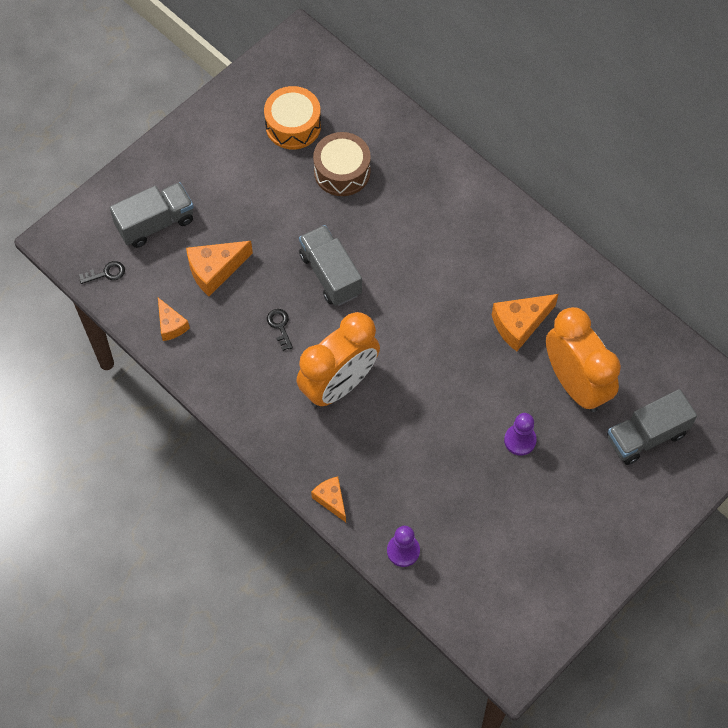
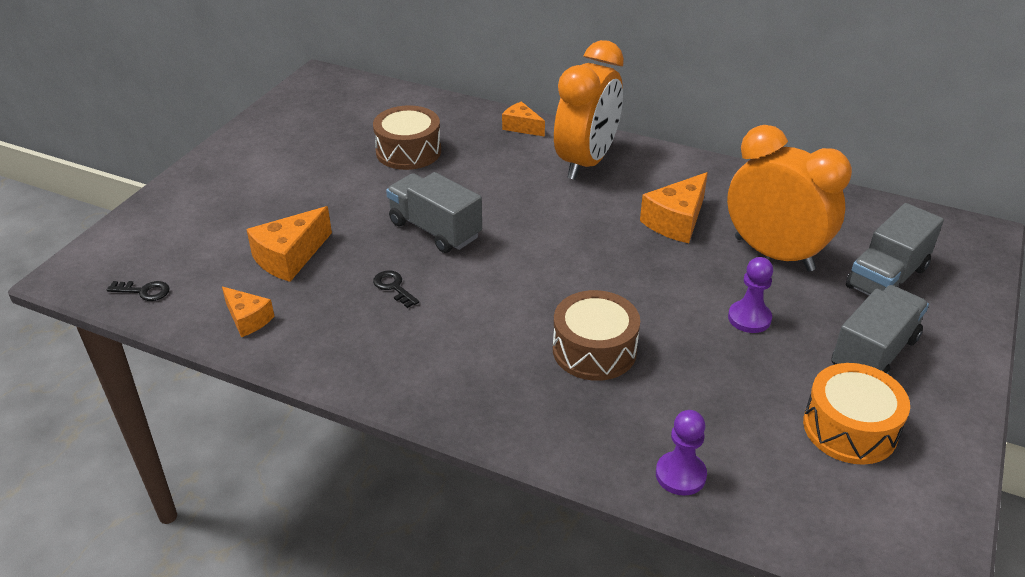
camera: 20 degrees left, 25 degrees down
black key [79,261,125,284] -> black key turned 45 degrees clockwise [107,281,170,301]
grey truck [110,182,194,248] -> grey truck moved to [831,285,929,375]
orange drum [264,86,321,150] -> orange drum moved to [803,363,910,465]
orange clock [296,312,380,407] -> orange clock moved to [554,40,624,180]
orange cheese [311,477,346,522] -> orange cheese moved to [502,101,545,137]
none -> brown drum [553,290,640,381]

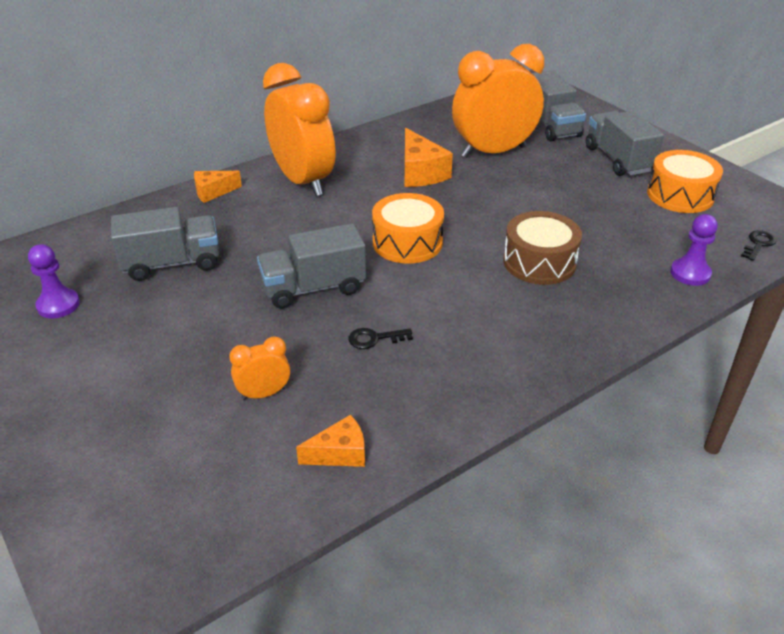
camera: 60 degrees left, 0 degrees up
black key [107,281,170,301] -> black key moved to [741,230,776,261]
orange cheese [246,206,332,282] -> orange clock [229,336,290,400]
brown drum [373,105,441,170] -> grey truck [111,207,219,281]
purple pawn [728,257,773,333] -> purple pawn moved to [28,244,80,318]
none -> orange drum [372,193,444,264]

